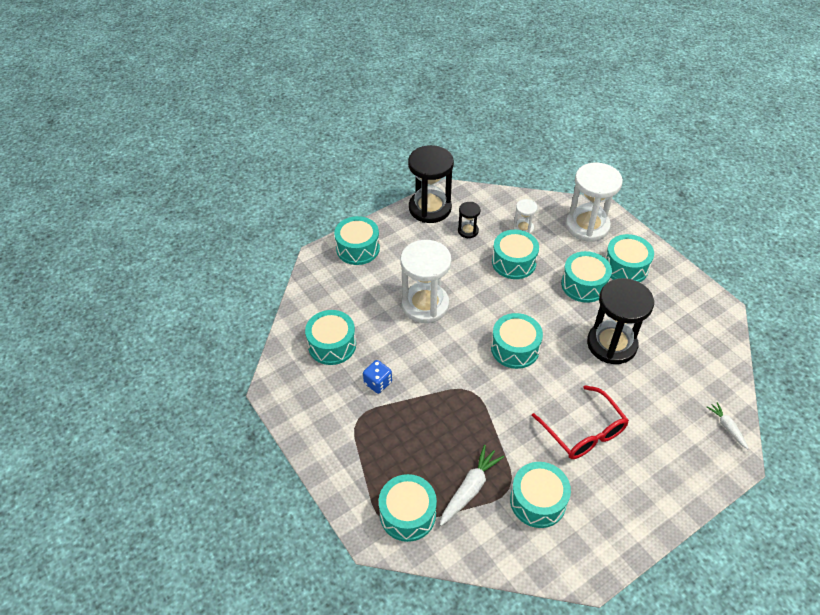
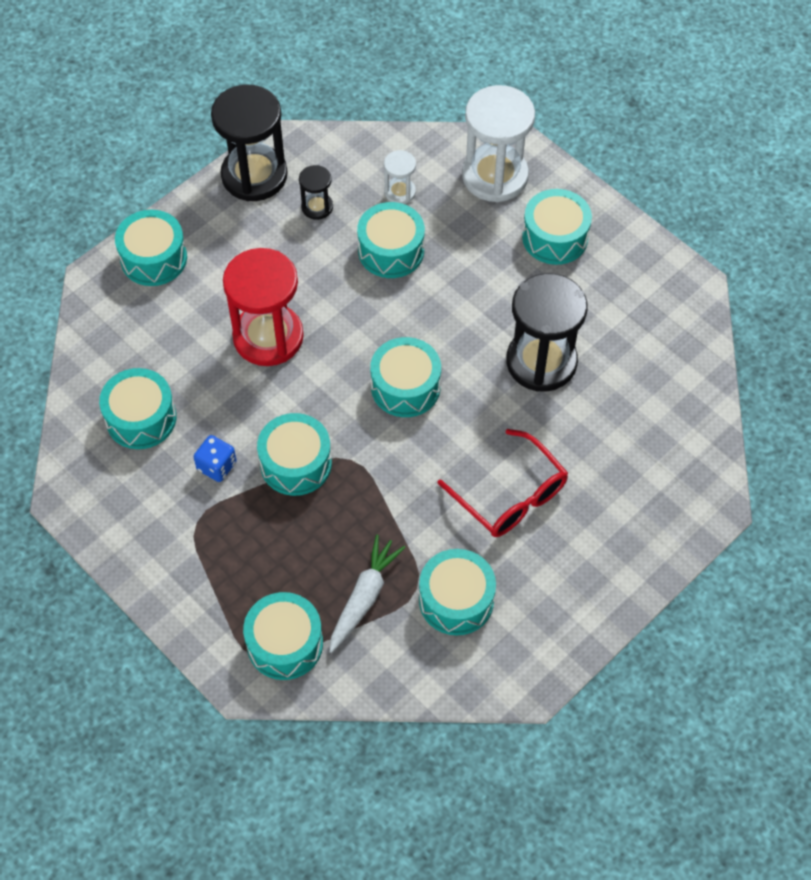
camera: 10 degrees left, 10 degrees up
white hourglass [401,240,451,323] -> red hourglass [223,248,304,366]
turquoise drum [561,251,612,303] -> turquoise drum moved to [257,413,332,496]
white carrot [707,402,749,449] -> none

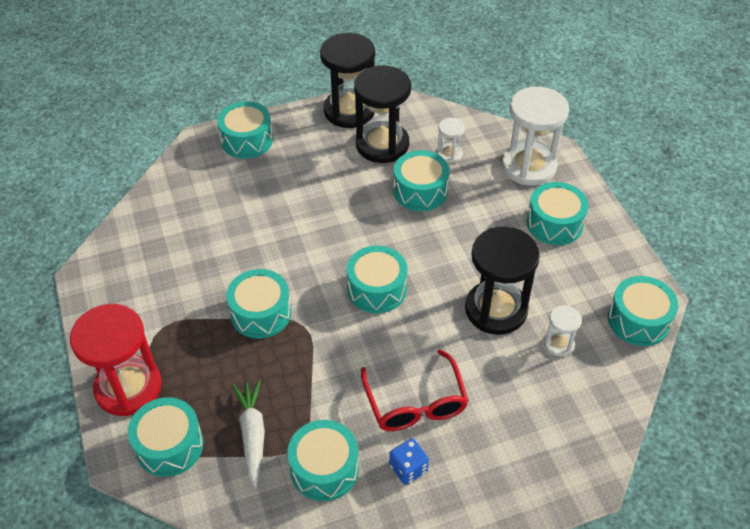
camera: 25 degrees right, 10 degrees down
turquoise drum [99,368,176,449] -> turquoise drum moved to [608,276,678,346]
blue dice [194,435,237,482] -> blue dice moved to [389,438,429,485]
red hourglass [223,248,304,366] -> red hourglass moved to [70,304,162,416]
black hourglass [299,165,333,220] -> black hourglass [354,65,411,163], size x2.11
white carrot [329,534,405,653] -> white carrot turned 60 degrees counterclockwise [232,380,265,489]
none -> white hourglass [544,306,582,356]

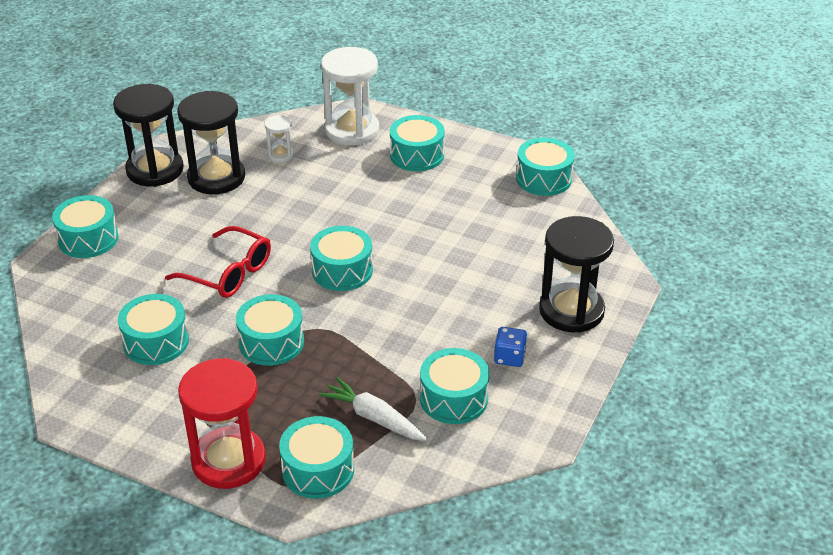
camera: 45 degrees left, 10 degrees down
red glasses [361,349,469,431] -> red glasses moved to [165,226,271,298]
turquoise drum [393,150,449,211] -> turquoise drum moved to [118,294,189,365]
black hourglass [465,226,540,335] -> black hourglass moved to [539,216,614,333]
white hourglass [544,306,582,356] -> none

